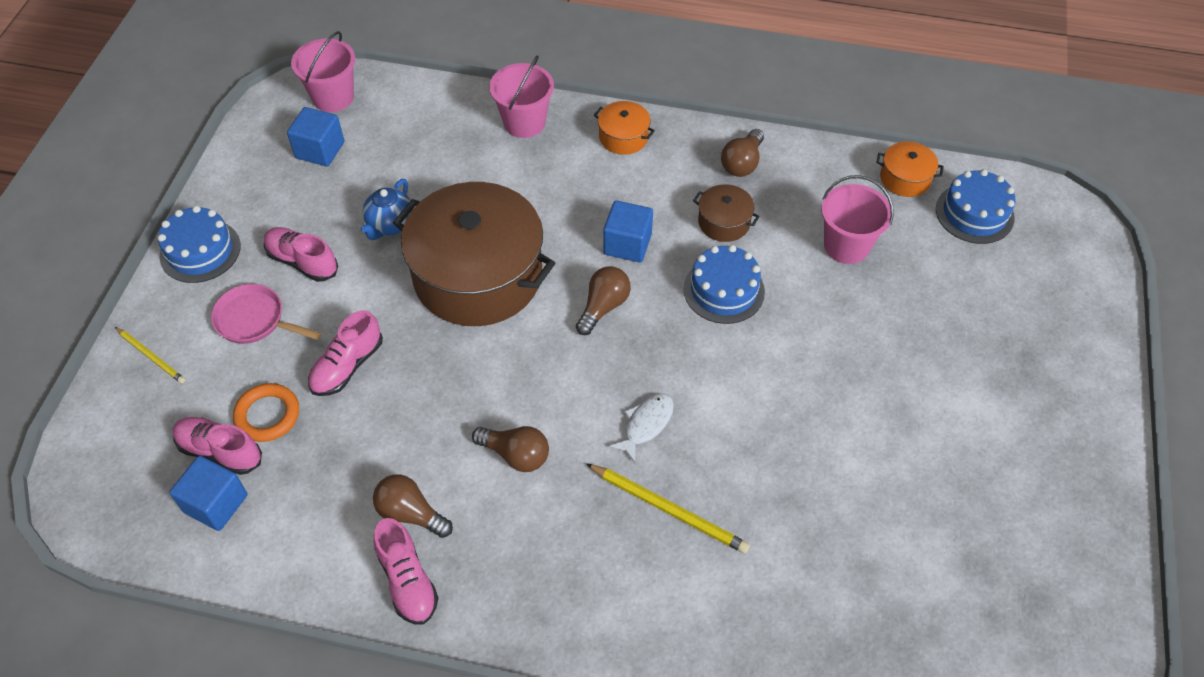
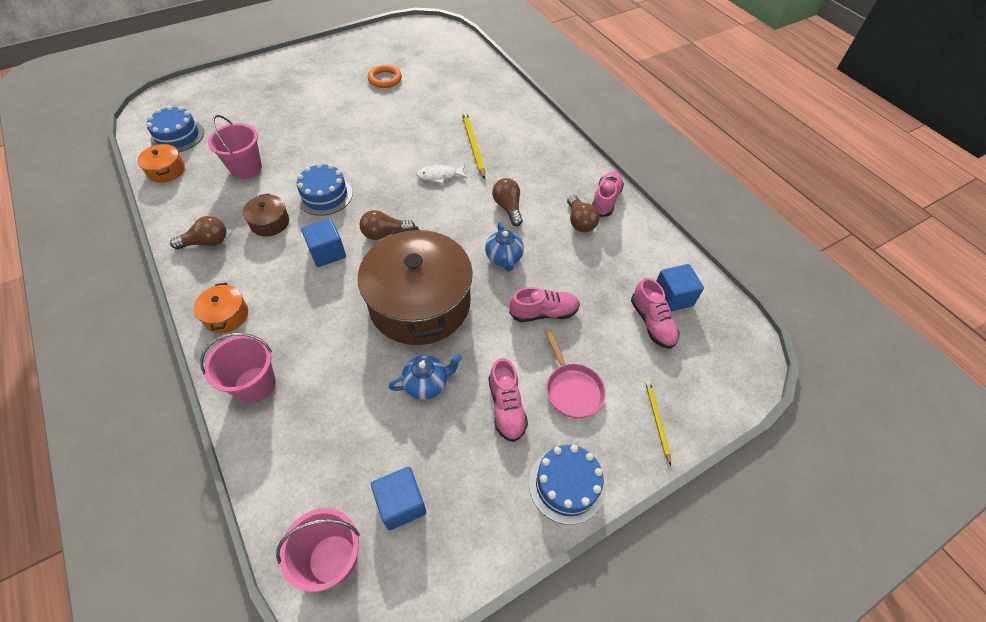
camera: 135 degrees left, 0 degrees up
orange ring [233,383,299,442] -> orange ring moved to [368,65,402,88]
none -> blue teapot [485,222,524,271]

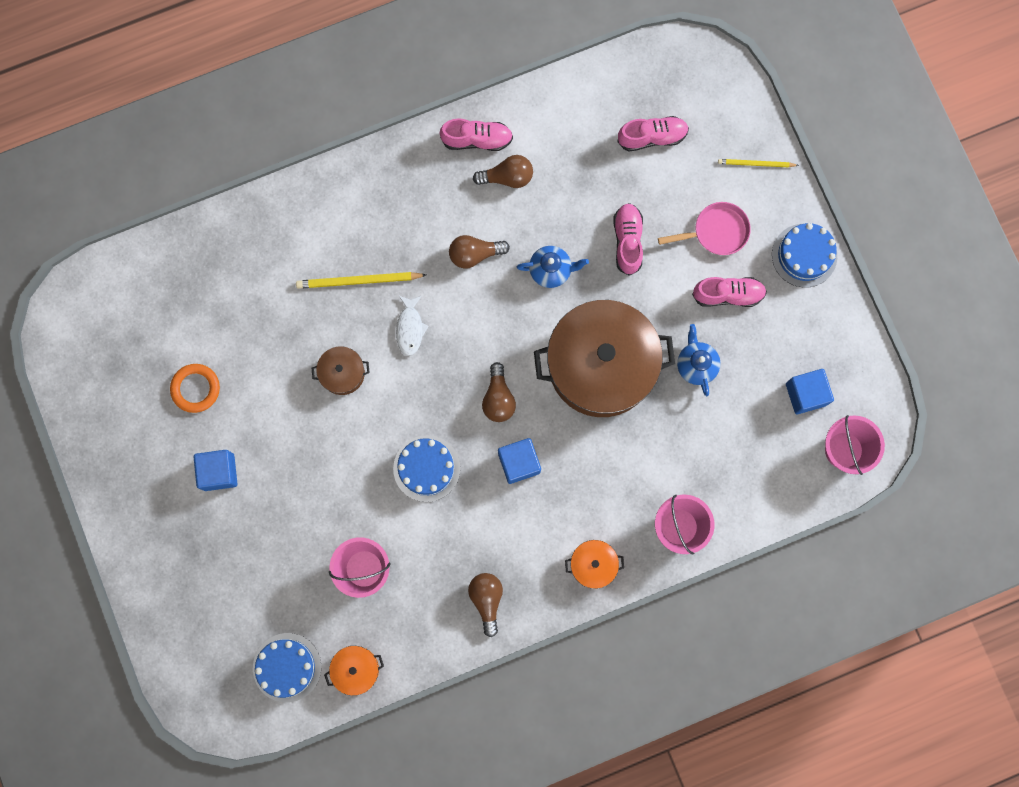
camera: 80 degrees left, 25 degrees up
brown pot [242,194,289,237] -> brown pot moved to [312,346,370,395]
pink shoe [592,171,624,217] -> pink shoe turned 150 degrees clockwise [440,118,513,151]
blue cube [656,264,704,312] -> blue cube moved to [194,450,237,491]

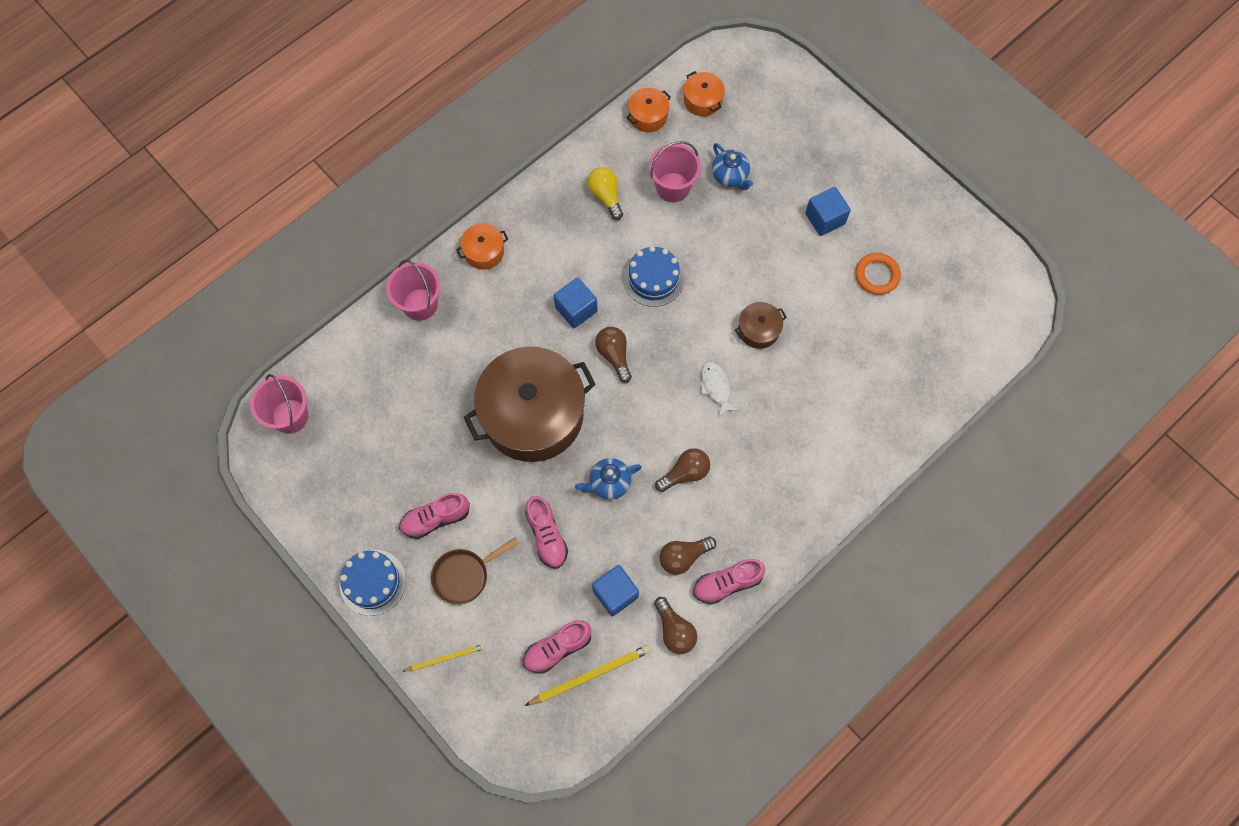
camera: 160 degrees right, 10 degrees down
blue cake [253,633,321,703] -> orange pot [684,71,725,117]
yellow pencil [296,272,426,289] -> yellow pencil moved to [525,645,651,706]
brown light bulb [468,573,503,637] -> brown light bulb moved to [654,597,697,654]
pink pan [658,202,751,255] -> brown pan [431,538,518,605]
blue teapot [677,324,721,396] -> blue teapot moved to [712,143,753,190]
blue cube [786,369,834,414] -> blue cube moved to [592,565,639,617]
none -> yellow light bulb [587,167,623,220]

